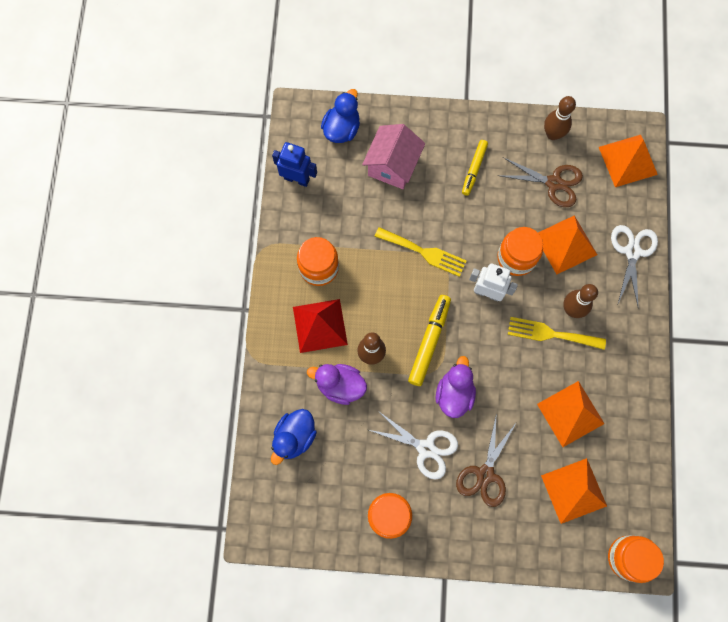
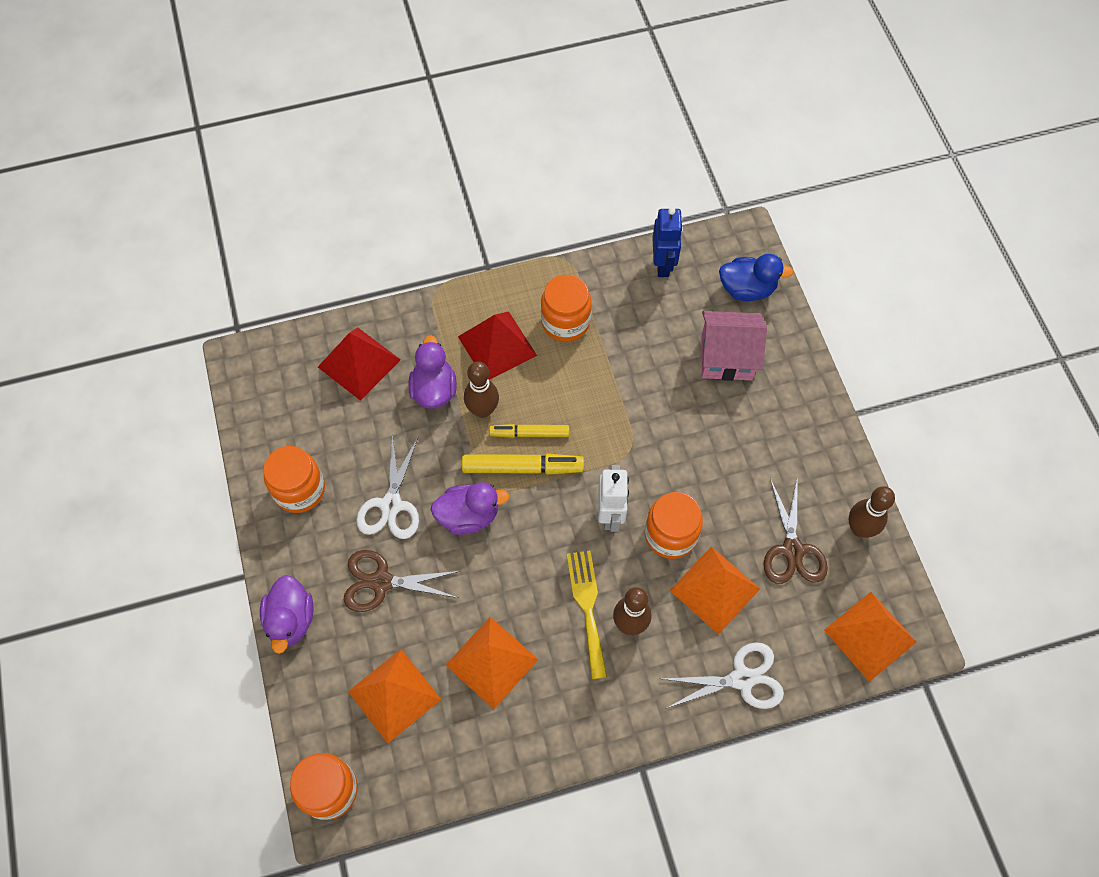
camera: 70 degrees right, 10 degrees down
blue duck [271,409,317,465] -> red pyramid [318,328,401,401]
yellow fork [374,227,466,277] -> none
yellow marker [462,140,488,196] -> yellow marker moved to [489,424,569,438]
none -> purple duck [260,575,313,654]

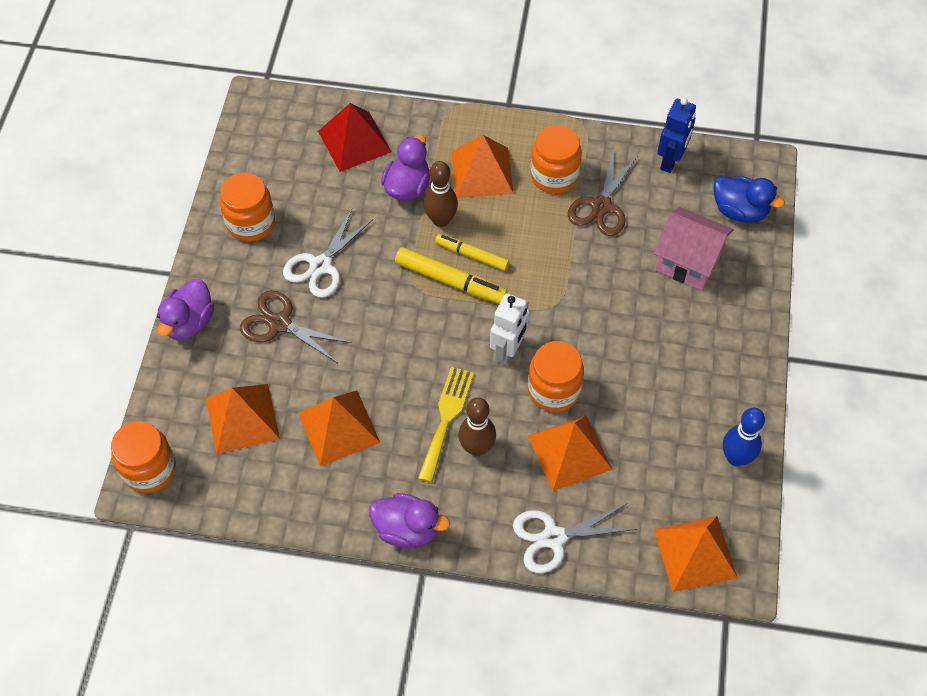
camera: 25 degrees right, 5 degrees down
purple duck [431,482,510,535] -> purple duck moved to [369,493,450,548]
red pyramid [458,311,537,380] -> orange pyramid [452,135,514,198]
white scissors [663,642,784,709] -> white scissors turned 150 degrees clockwise [513,504,637,573]
brown scissors [764,476,828,584] -> brown scissors moved to [568,150,637,236]
brown bowling pin [848,486,895,537] -> blue bowling pin [723,408,765,466]

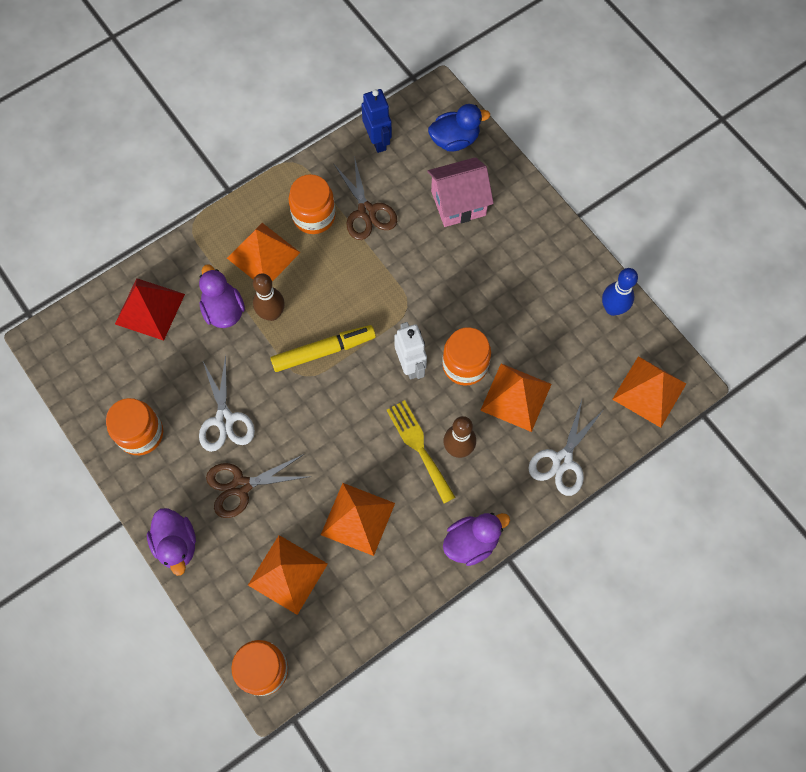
camera: 45 degrees left, 10 degrees up
yellow marker [435,234,509,271] -> none

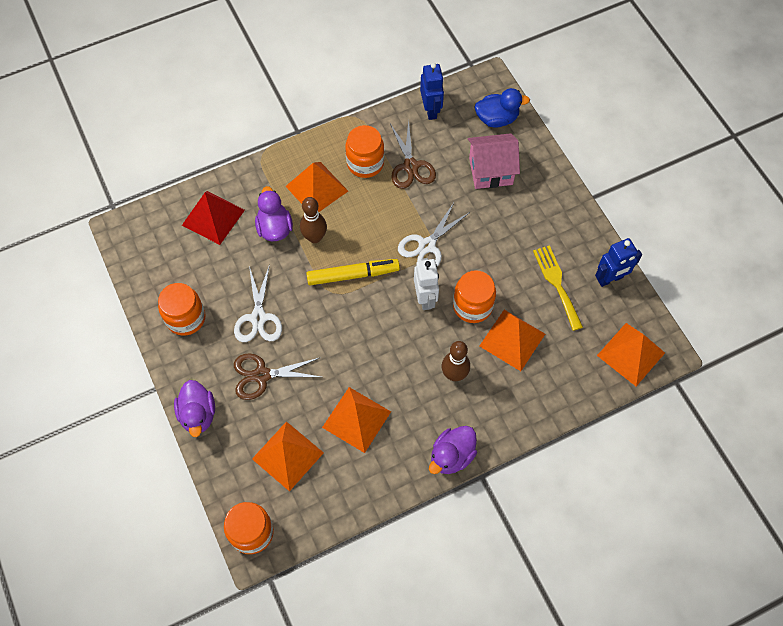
camera: 10 degrees right, 5 degrees down
yellow fork [386,400,456,503] -> yellow fork moved to [533,245,583,331]
purple duck [443,513,510,566] -> purple duck turned 150 degrees clockwise [429,426,477,474]
white scissors [528,400,602,496] -> white scissors moved to [398,203,470,267]
blue bowling pin [602,268,638,316] -> blue robot [595,238,642,287]

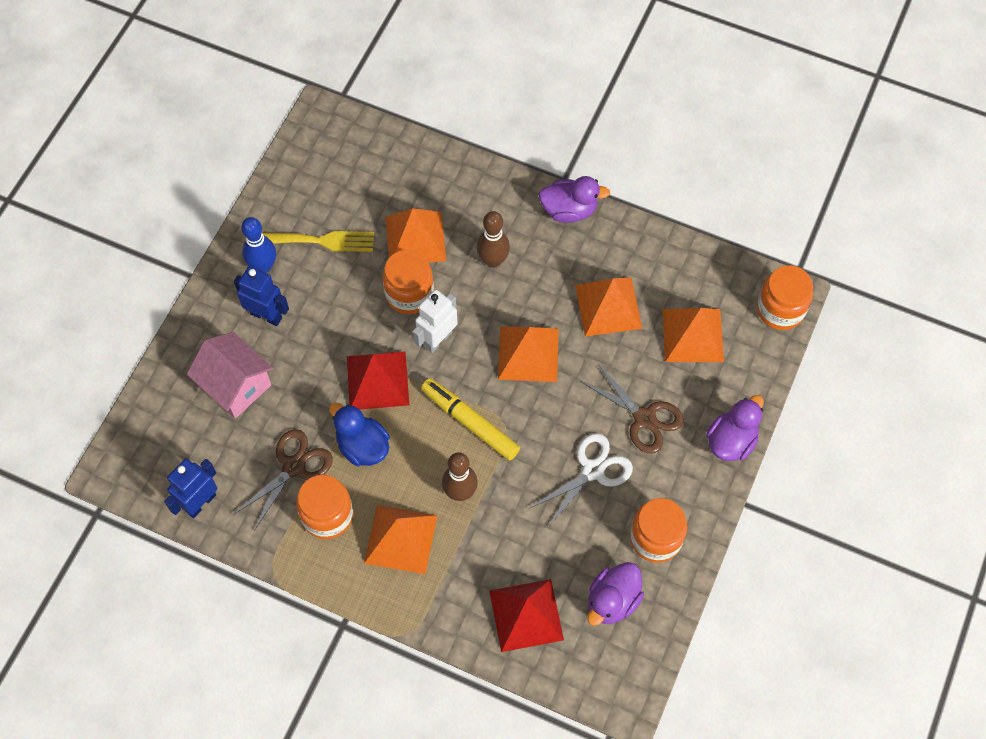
camera: 130 degrees left, 0 degrees up
purple duck [255,186,293,241] -> purple duck moved to [587,562,644,626]
white scissors [398,203,470,267] -> red pyramid [347,351,409,410]
blue duck [474,88,530,128] -> blue duck moved to [329,403,390,466]
yellow fork [533,245,583,331] -> yellow fork turned 120 degrees counterclockwise [262,231,374,252]
blue robot [595,238,642,287] -> blue robot moved to [234,266,289,326]
orange pyramid [597,323,665,386] -> orange pyramid moved to [498,326,559,382]
none -> blue bowling pin [241,217,276,273]

